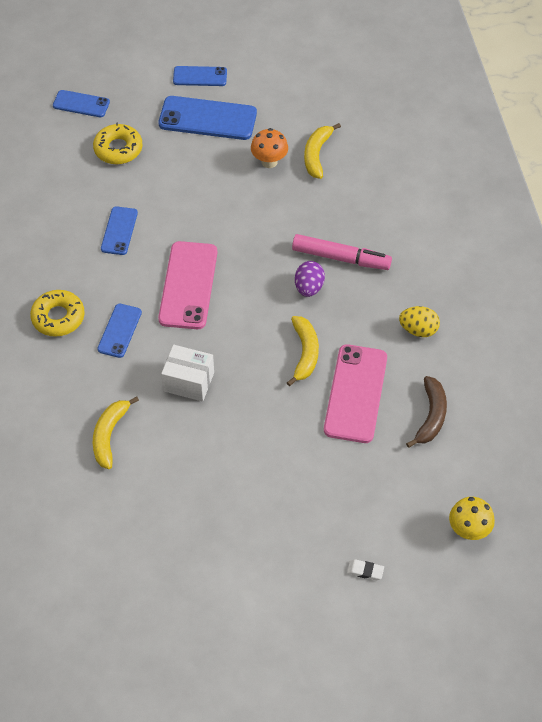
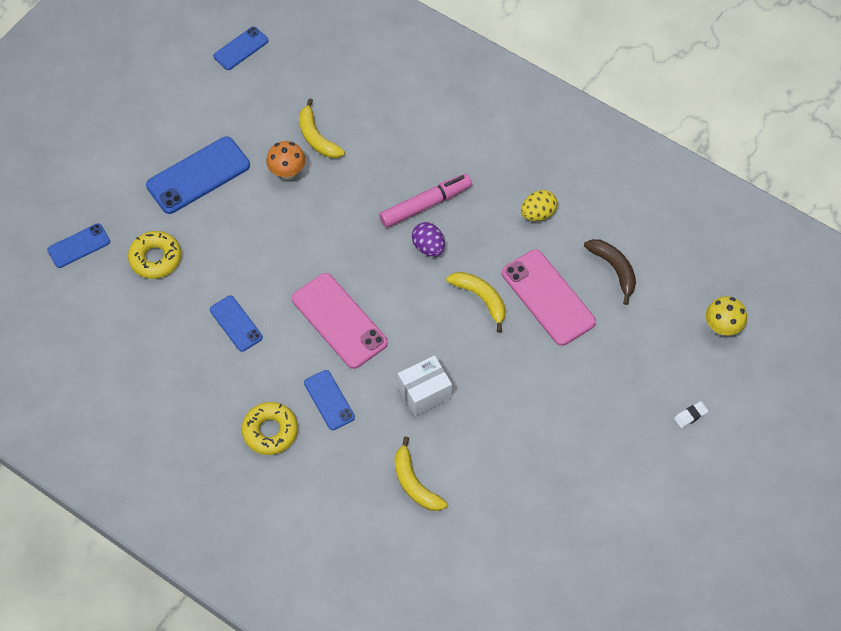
camera: 45 degrees left, 5 degrees up
blue phone [173,66,227,86] -> blue phone moved to [213,26,269,70]

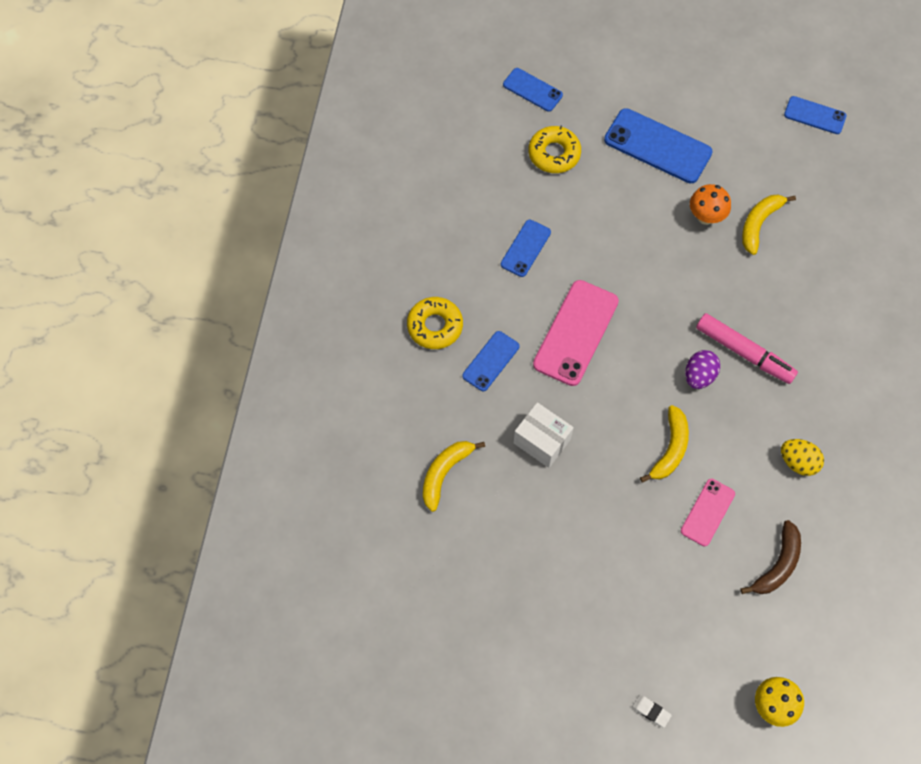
camera: 65 degrees right, 5 degrees up
pink phone [502,250,596,346] -> pink phone [681,479,735,546], size x0.58

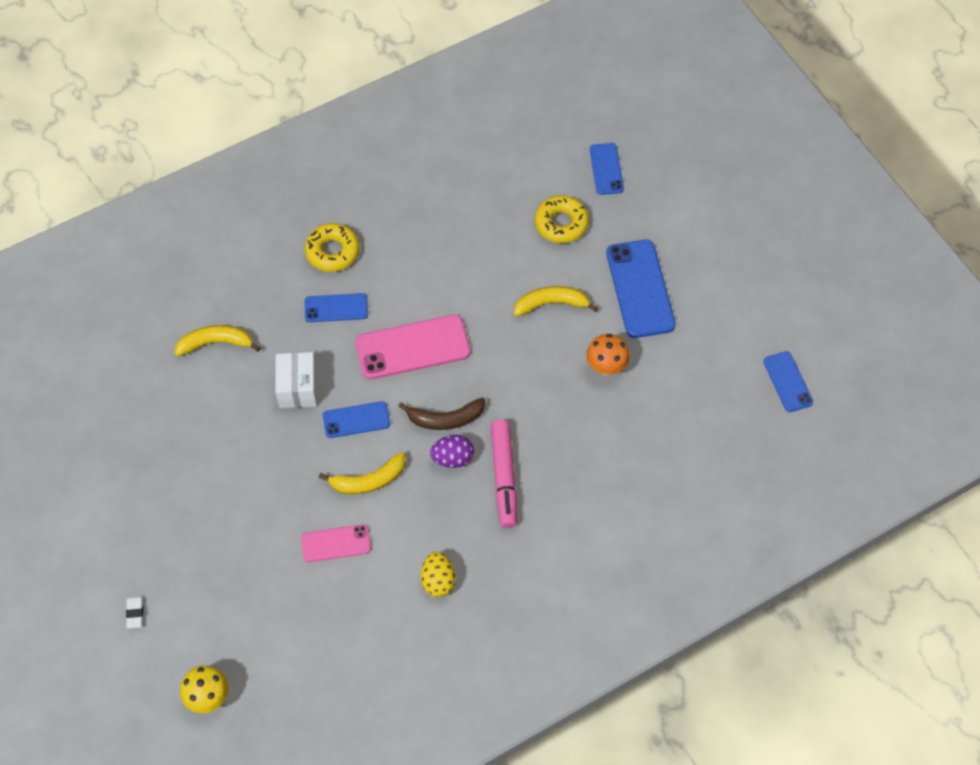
camera: 50 degrees right, 5 degrees down
blue phone [501,220,551,277] -> blue phone moved to [323,401,390,438]
brown banana [740,520,801,594] -> brown banana moved to [398,397,485,430]
yellow banana [742,195,796,255] -> yellow banana moved to [514,286,598,317]

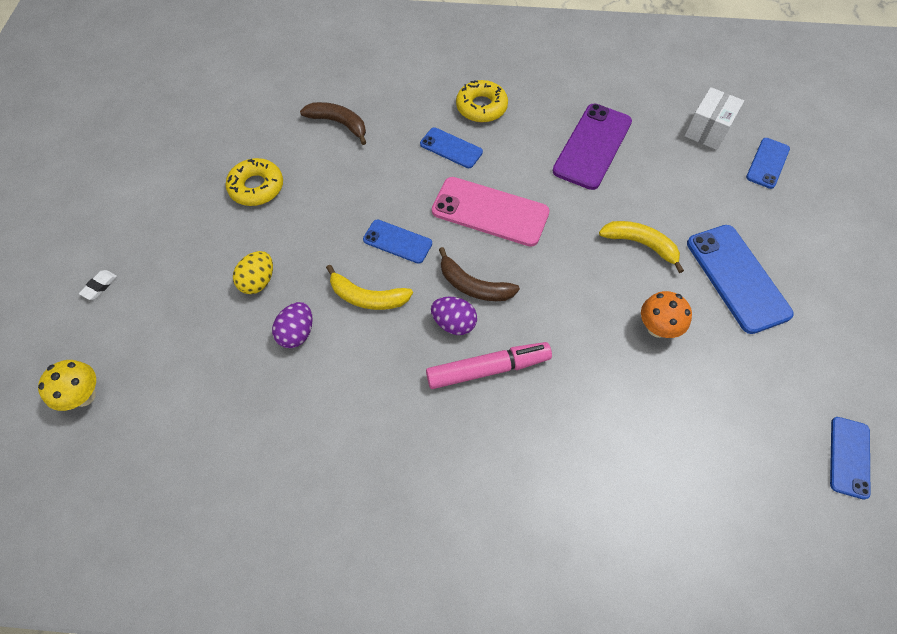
camera: 35 degrees right, 0 degrees up
yellow banana [174,325,261,356] -> brown banana [300,102,366,145]
white box [275,352,317,408] -> white box moved to [685,87,744,150]
pink phone [301,524,371,562] -> purple egg [272,302,313,348]
yellow egg [421,552,455,597] -> yellow egg moved to [233,251,273,294]
pink marker [491,419,517,528] -> pink marker turned 135 degrees counterclockwise [426,342,552,389]
yellow donut [535,195,589,243] -> yellow donut moved to [226,158,283,206]
blue phone [606,240,676,338] -> blue phone turned 45 degrees counterclockwise [687,225,794,334]
none -> purple phone [552,104,632,190]

